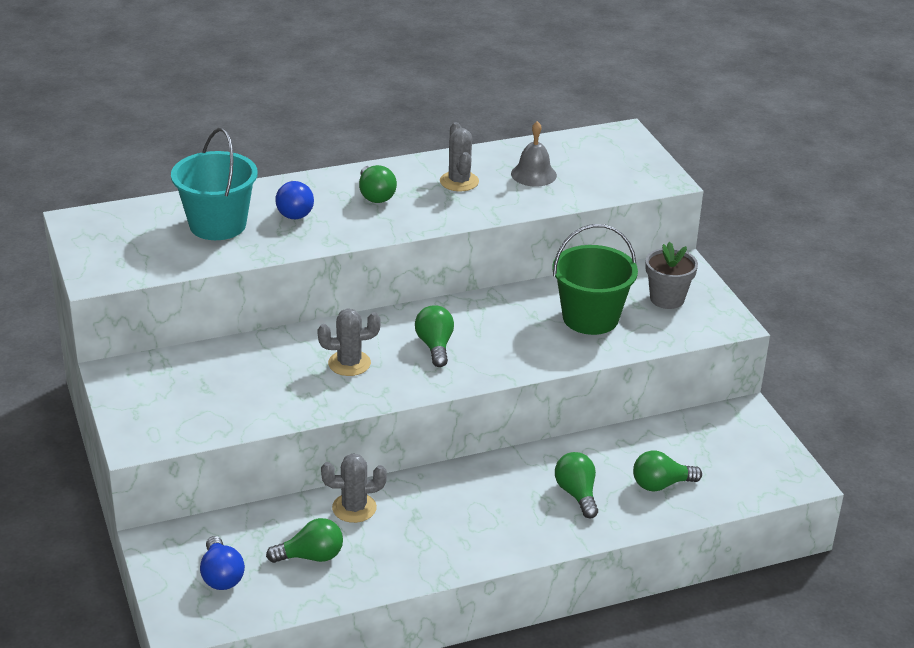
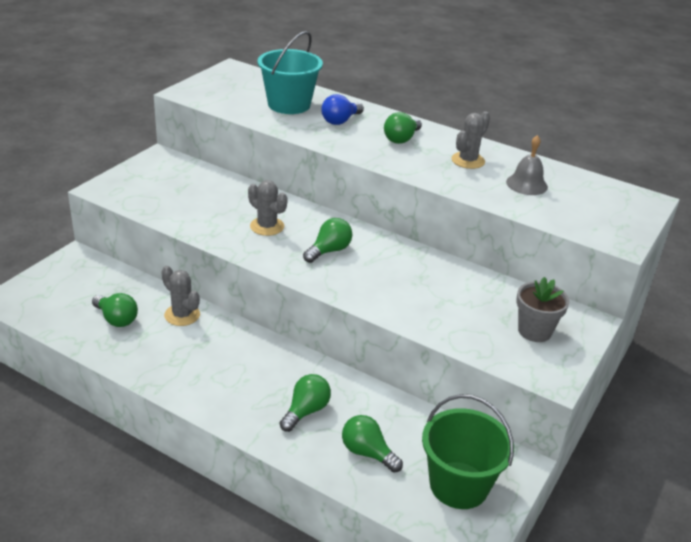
camera: 50 degrees right, 0 degrees up
blue light bulb [200,536,245,590] -> none
green bucket [552,224,638,335] -> green bucket moved to [422,394,514,509]

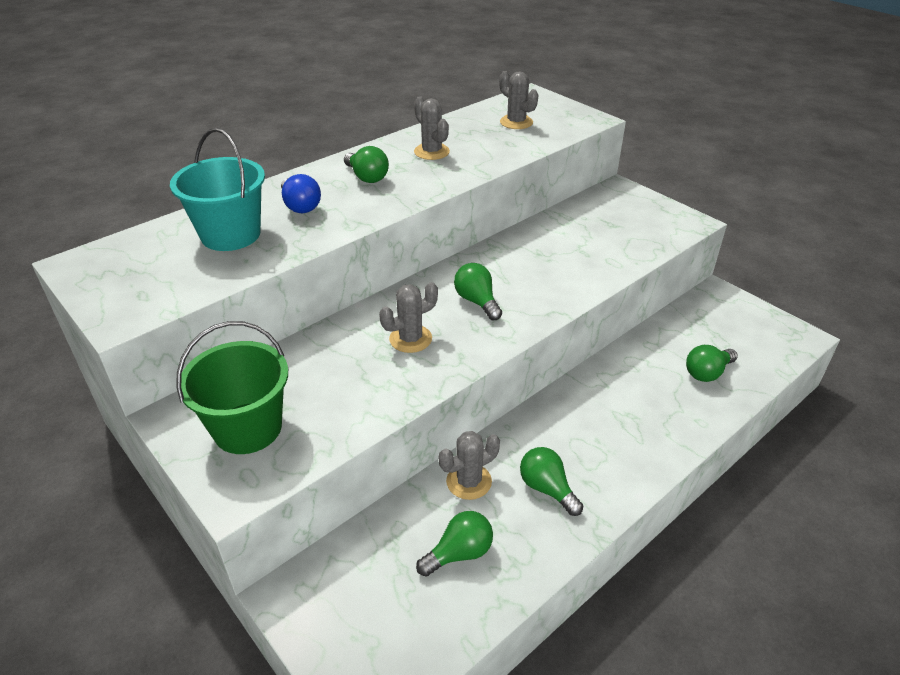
camera: 70 degrees left, 5 degrees up
green light bulb [280,374,331,432] -> green light bulb moved to [520,447,583,516]
green bucket [422,394,514,509] -> green bucket moved to [177,321,288,454]
grey bell [506,135,548,195] -> none
grey flower pot [516,277,569,342] -> none
none -> grey cactus [499,71,538,129]

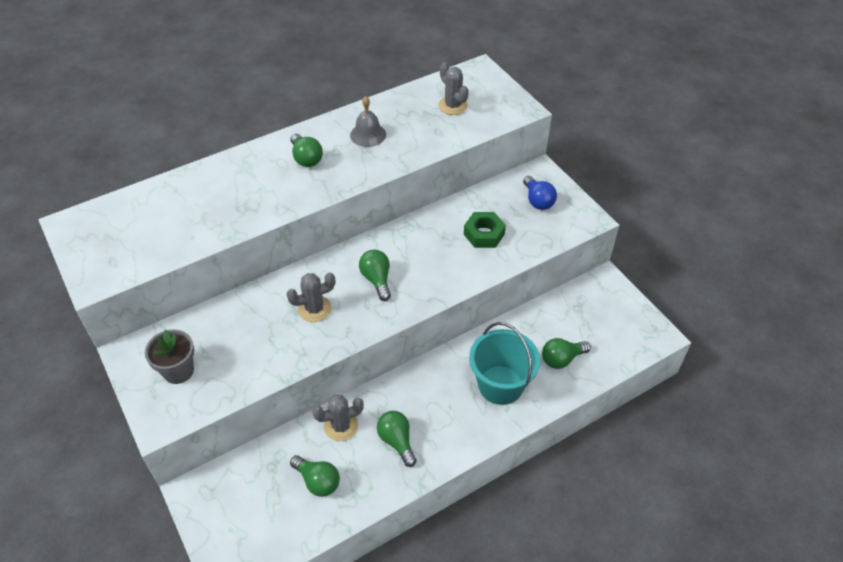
camera: 10 degrees right, 10 degrees up
turquoise bucket [170,128,265,251] -> turquoise bucket moved to [469,322,540,405]
green bucket [177,321,288,454] -> grey flower pot [145,329,194,384]
blue light bulb [281,174,321,213] -> blue light bulb moved to [523,176,557,210]
grey cactus [414,96,450,160] -> grey bell [350,96,386,147]
green light bulb [416,511,493,577] -> green light bulb turned 60 degrees clockwise [290,455,340,497]
none -> green nut [464,212,506,248]

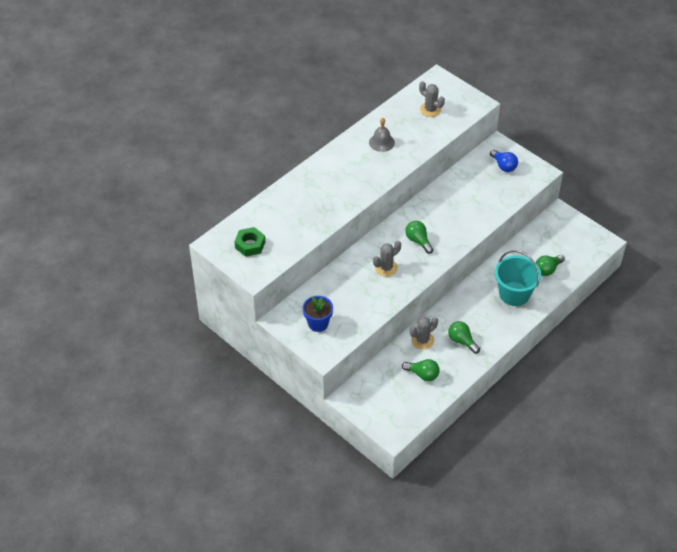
camera: 15 degrees left, 0 degrees up
grey flower pot [145,329,194,384] -> blue flower pot [303,296,333,332]
green light bulb [290,134,323,167] -> none
green nut [464,212,506,248] -> green nut moved to [234,227,265,257]

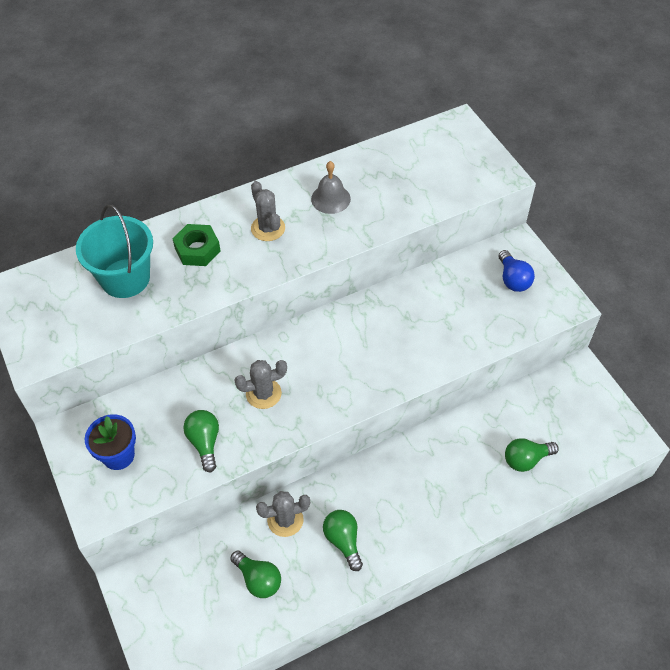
camera: 20 degrees right, 5 degrees up
green nut [234,227,265,257] -> green nut moved to [173,224,221,266]
green light bulb [405,221,434,254] -> green light bulb moved to [183,410,219,473]
grey cactus [419,81,445,117] -> grey cactus moved to [251,181,285,241]
turquoise bucket [495,250,541,306] -> turquoise bucket moved to [76,205,153,298]

